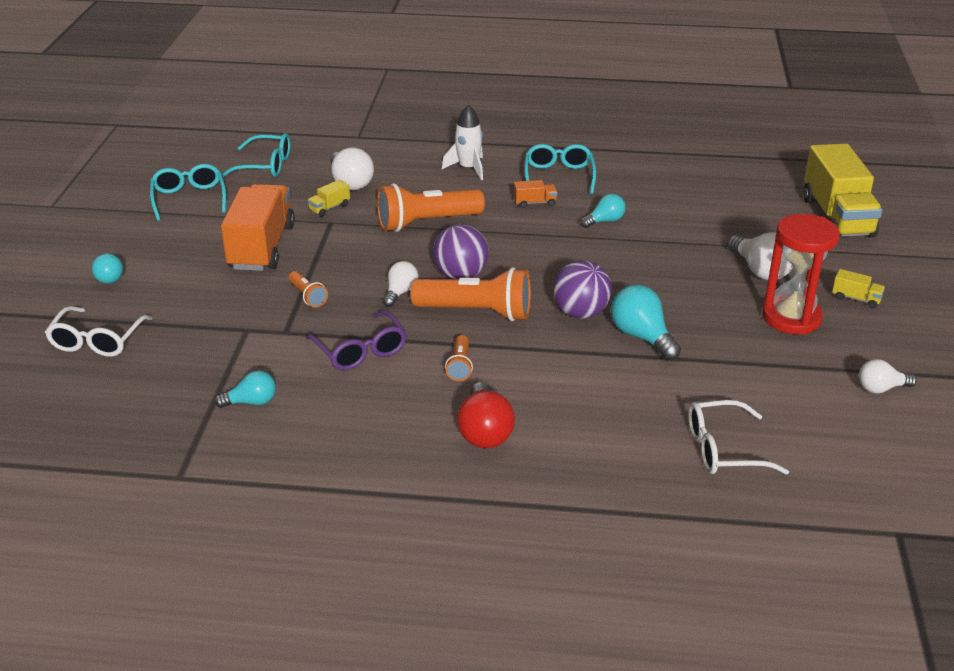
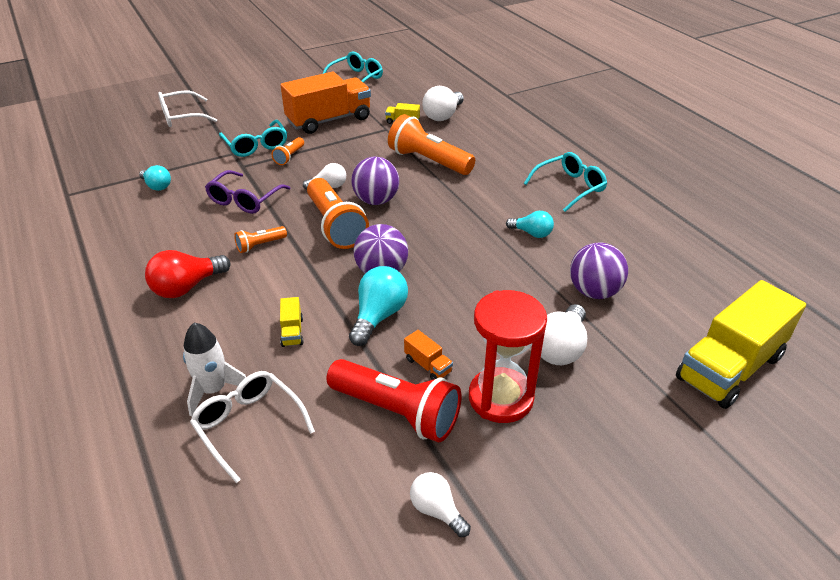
camera: 55 degrees right, 5 degrees up
turquoise light bulb [92,253,123,284] -> none
turquoise glasses [222,133,290,177] -> turquoise glasses moved to [219,120,287,157]
white rocket [442,105,483,180] -> white rocket moved to [183,323,246,416]
orange truck [514,180,557,208] -> orange truck moved to [404,330,453,380]
yellow truck [832,269,885,308] -> yellow truck moved to [280,297,304,347]
none -> red flashlight [326,359,461,442]
none -> purple ball [570,242,628,299]

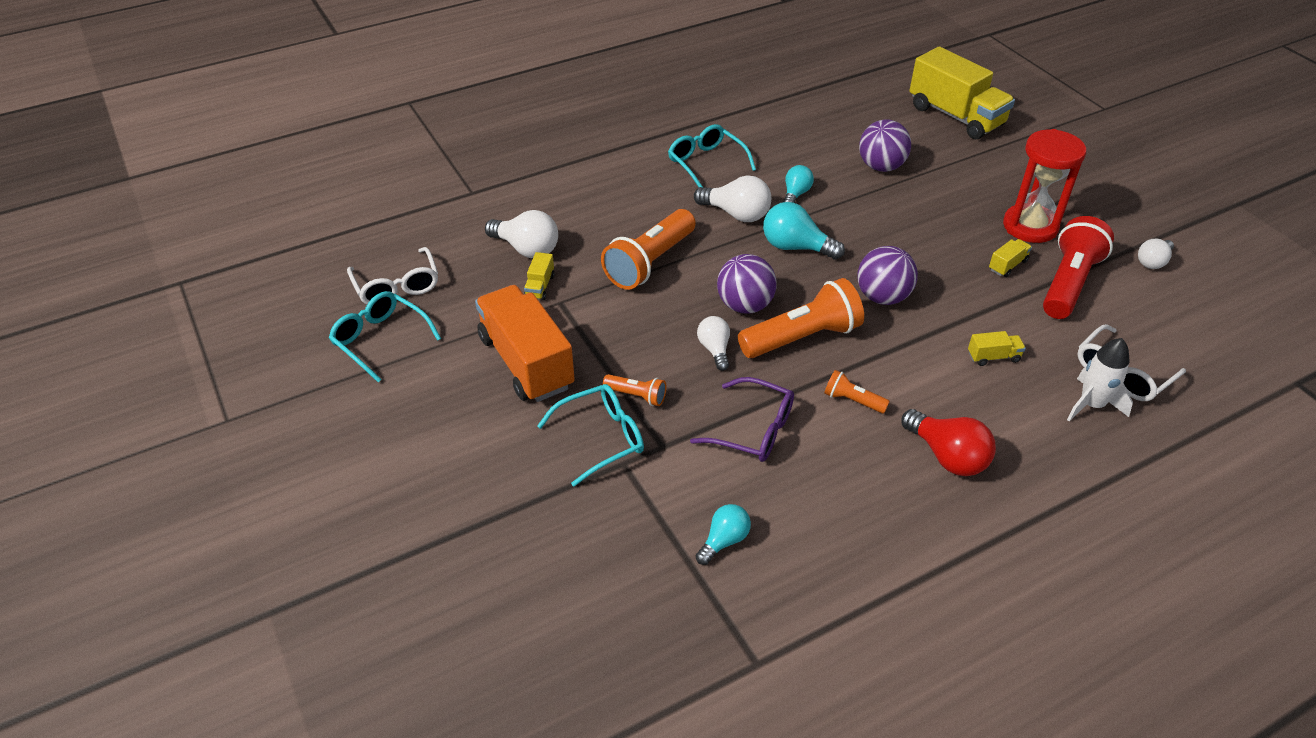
camera: 90 degrees left, 5 degrees up
white glasses [158,91,217,127] -> white glasses moved to [347,247,438,305]
orange flashlight [234,226,287,253] -> orange flashlight turned 150 degrees clockwise [824,370,890,413]
turquoise light bulb [349,266,408,346] -> turquoise light bulb moved to [763,202,845,260]
orange truck [404,330,453,380] -> yellow truck [989,239,1032,277]
white light bulb [541,304,587,365] -> white light bulb moved to [694,176,771,222]

